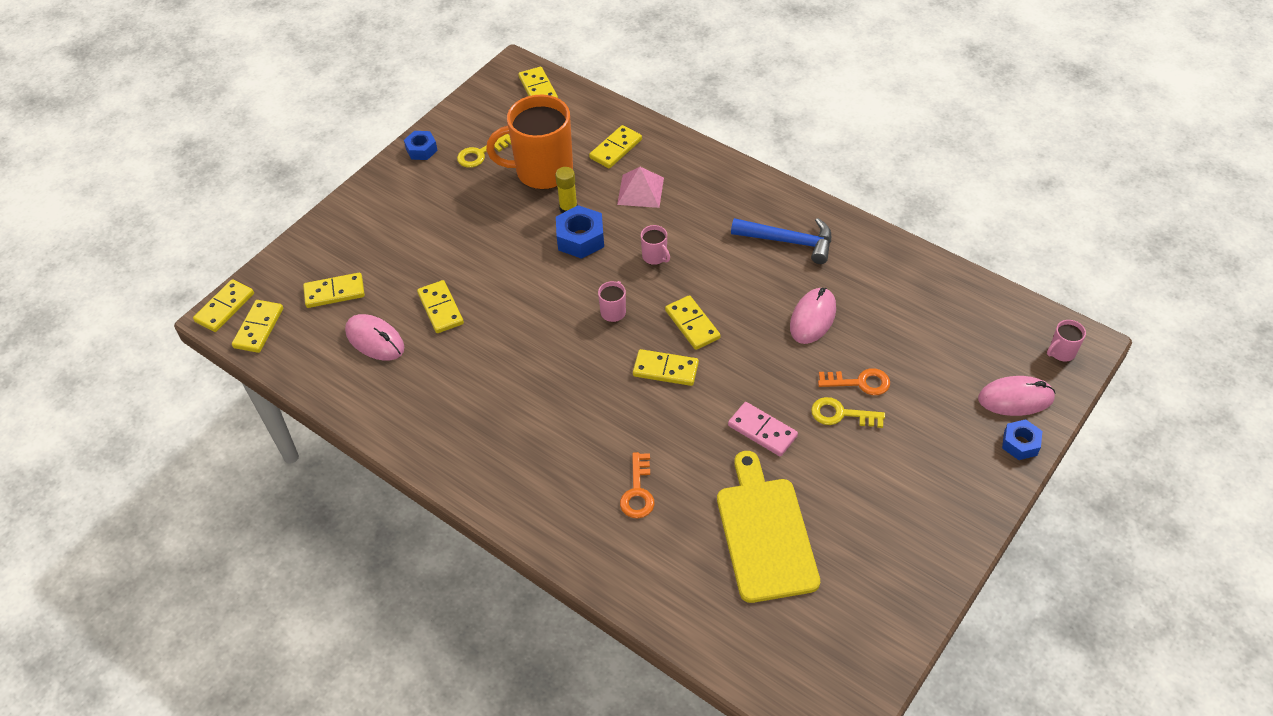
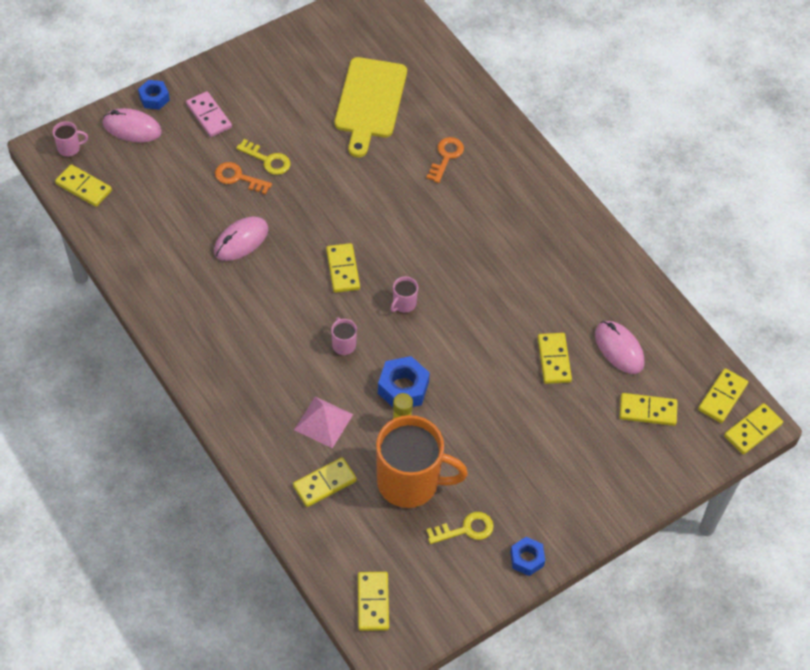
camera: 165 degrees left, 5 degrees up
yellow domino [633,349,699,386] -> yellow domino moved to [55,164,112,207]
pink domino [728,402,798,456] -> pink domino moved to [186,91,232,137]
blue hammer [731,218,831,264] -> none

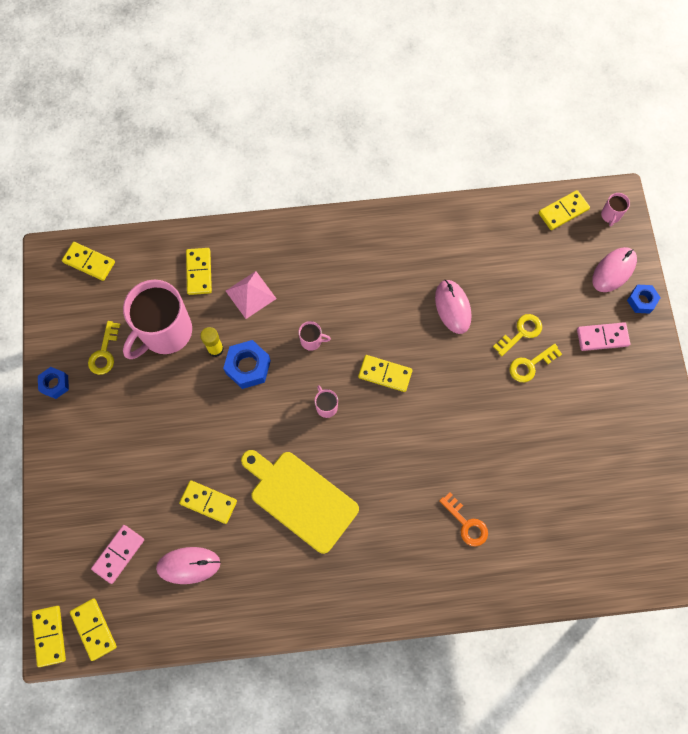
camera: 120 degrees right, 15 degrees up
orange key [215,162,272,195] -> yellow key [493,314,542,356]
yellow cutting board [335,57,407,158] -> yellow cutting board moved to [241,450,359,554]
orange mug [376,415,468,508] -> pink mug [123,280,192,359]
yellow domino [620,393,678,426] -> pink domino [91,525,144,584]

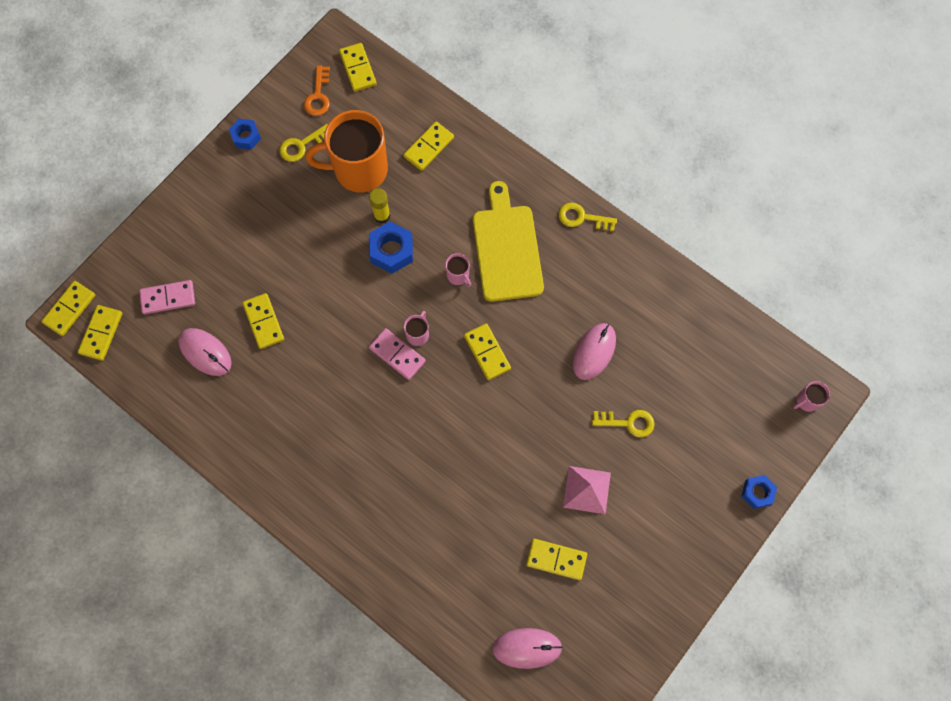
camera: 45 degrees right, 0 degrees up
pink mug [123,280,192,359] -> orange mug [306,110,388,192]
pink pyramid [226,271,277,319] -> pink pyramid moved to [563,466,611,514]
yellow cutting board [241,450,359,554] -> yellow cutting board moved to [473,181,544,302]
orange key [439,492,488,546] -> orange key moved to [304,65,330,116]
yellow key [510,344,562,382] -> yellow key moved to [559,202,617,232]
yellow domino [539,190,590,230] -> yellow domino moved to [526,539,587,580]
pink domino [577,322,630,351] -> pink domino moved to [369,328,425,380]
pink mouse [592,247,637,292] -> pink mouse moved to [492,628,563,669]

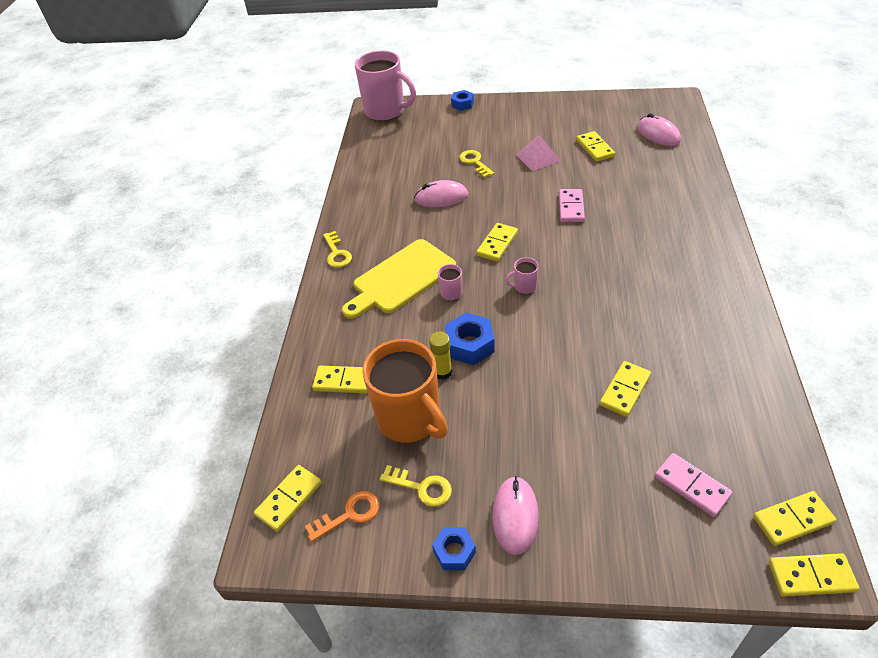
camera: 120 degrees left, 25 degrees down
pink mouse [178,328,232,376] -> pink mouse moved to [492,476,539,555]
pink domino [369,328,425,380] -> pink domino moved to [559,189,585,222]
pink mug [793,381,830,412] -> pink mug [355,51,416,121], size x2.45

